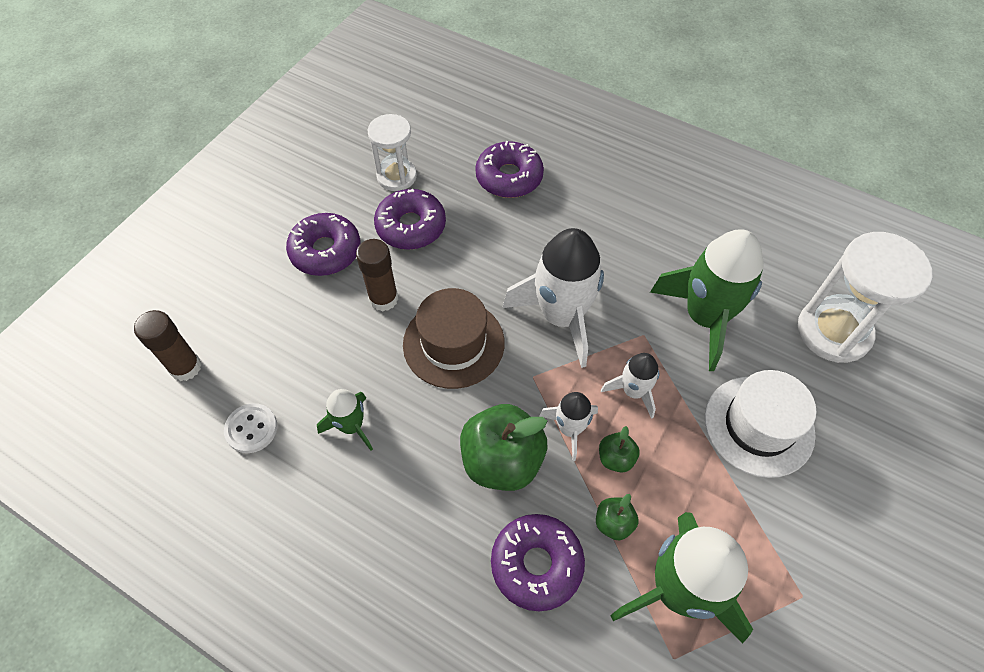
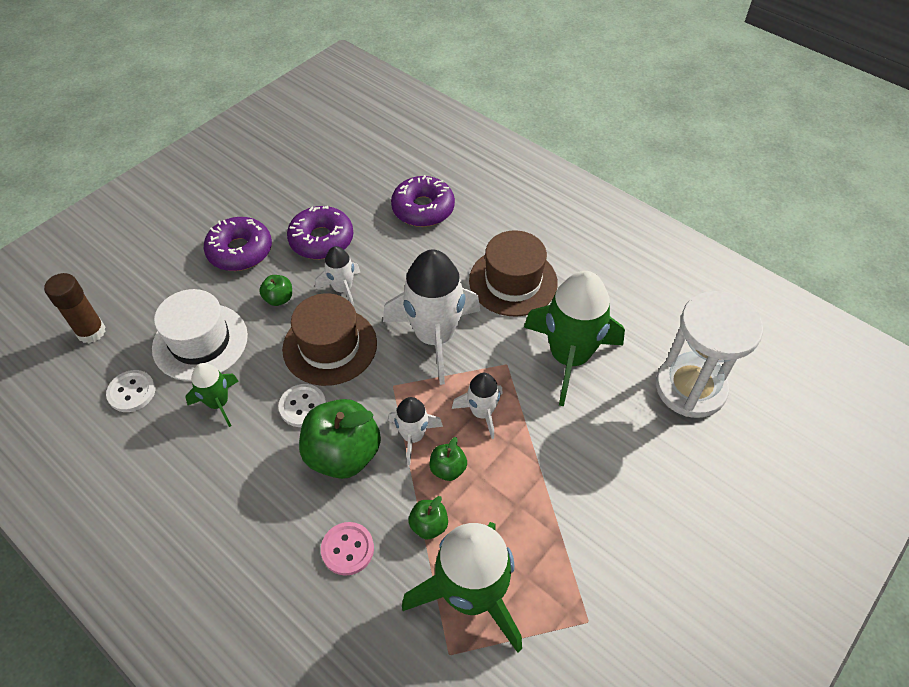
camera: 10 degrees right, 5 degrees down
brown glue stick [356,239,398,311] -> green apple [259,275,292,306]
white hourglass [368,114,417,191] -> none
purple donut [491,514,585,611] -> pink button [321,522,374,576]
white hat [705,370,817,478] -> white hat moved to [152,289,248,381]
none -> white button [278,384,326,427]
none -> white rocket [315,246,360,308]
none -> brown hat [469,230,558,317]

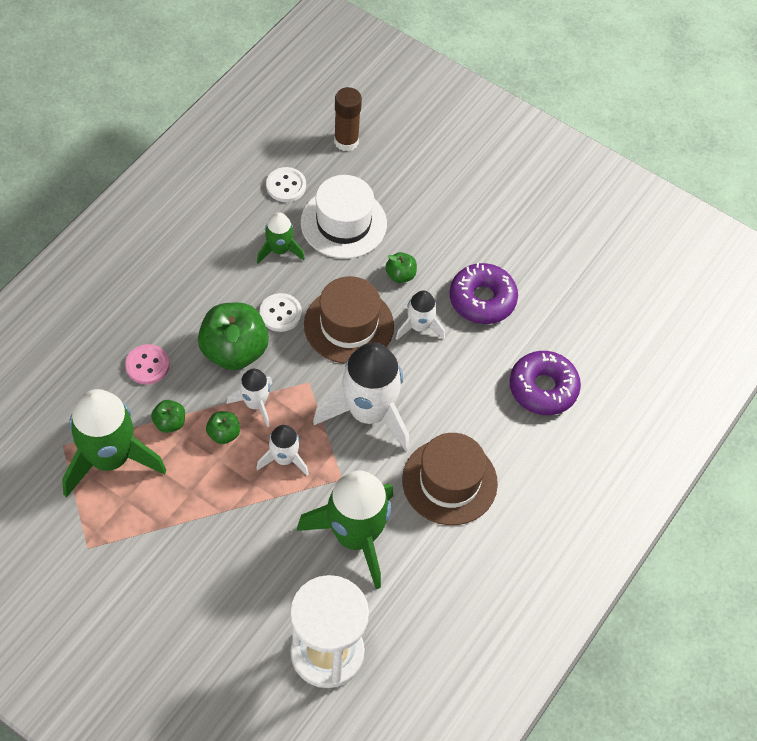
camera: 80 degrees right, 5 degrees up
purple donut [204,217,272,271] -> none

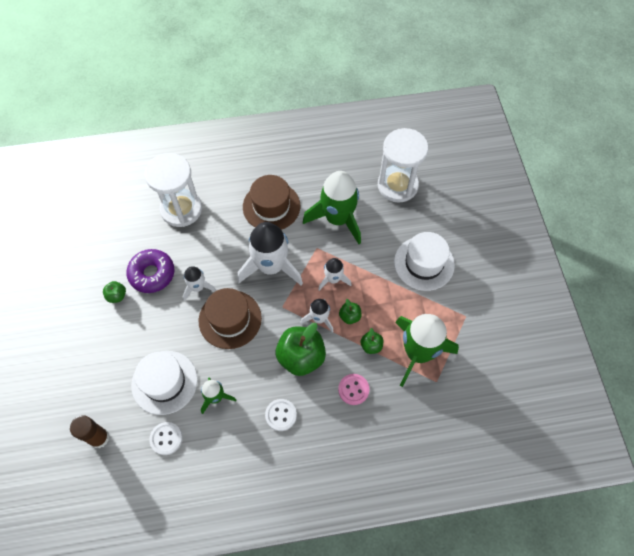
camera: 130 degrees left, 5 degrees up
white button [260,293,302,332] -> white button moved to [265,399,297,431]
green apple [385,252,417,283] -> green apple moved to [103,281,126,303]
purple donut [510,351,581,415] -> white hourglass [145,153,202,227]
none -> white hat [394,232,455,291]

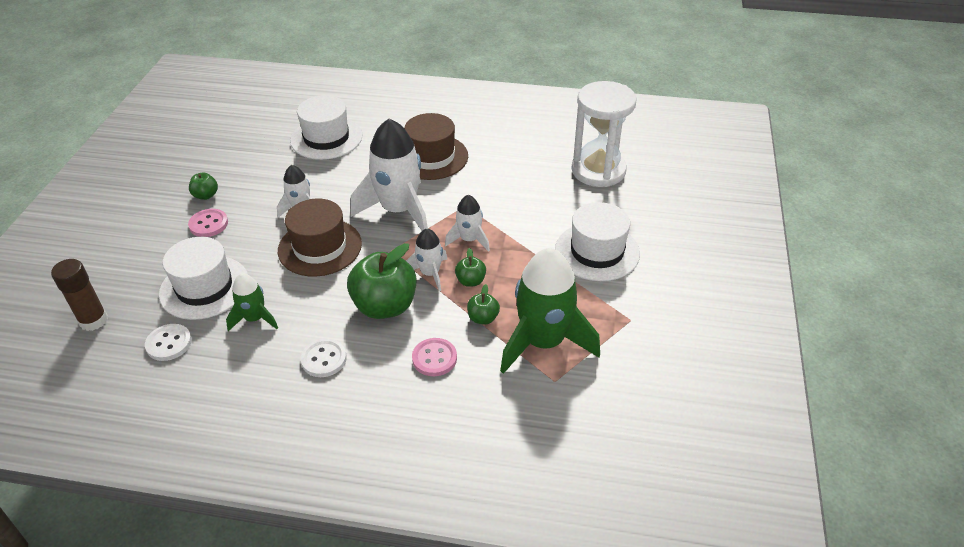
camera: 20 degrees right, 20 degrees down
purple donut [126,249,174,293] -> none
white hourglass [145,153,202,227] -> white hat [290,95,362,160]
green rocket [303,171,361,244] -> none
none -> pink button [188,209,228,237]

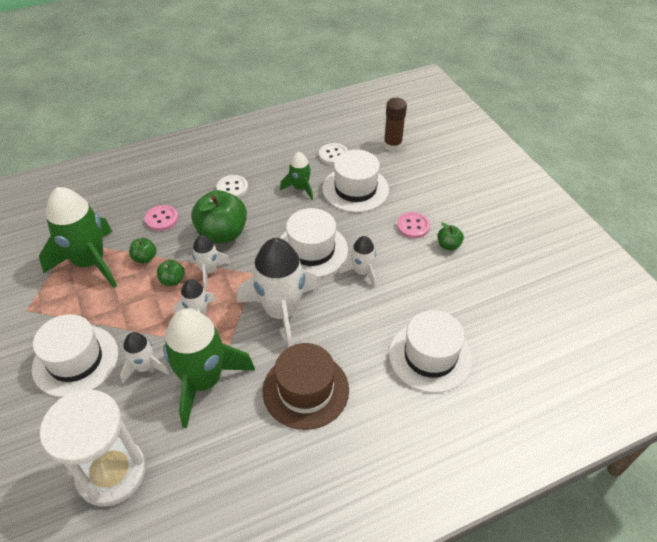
camera: 145 degrees right, 5 degrees up
brown hat [278,198,362,277] -> white hat [280,208,348,278]
none -> white rocket [120,332,169,383]
none -> green rocket [163,309,255,428]

